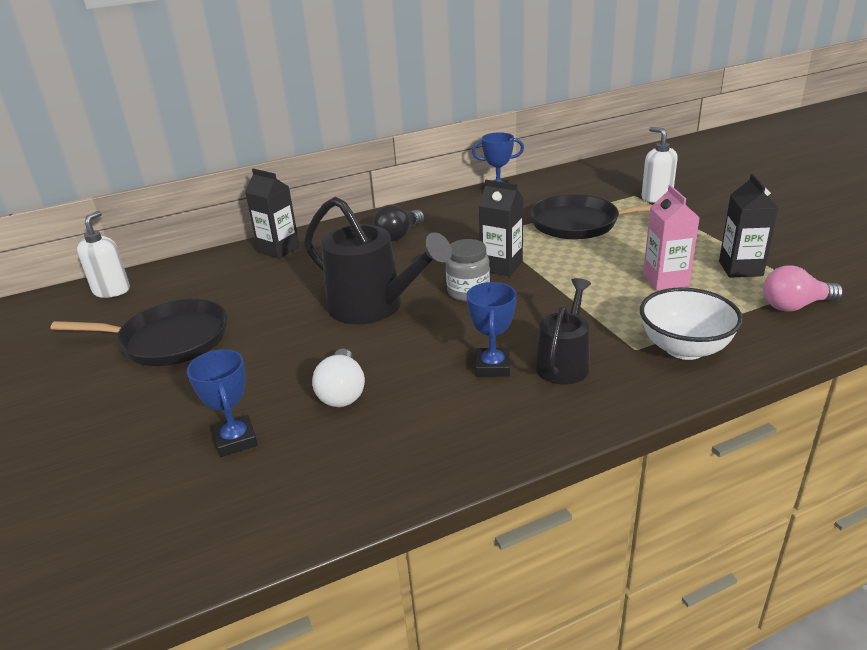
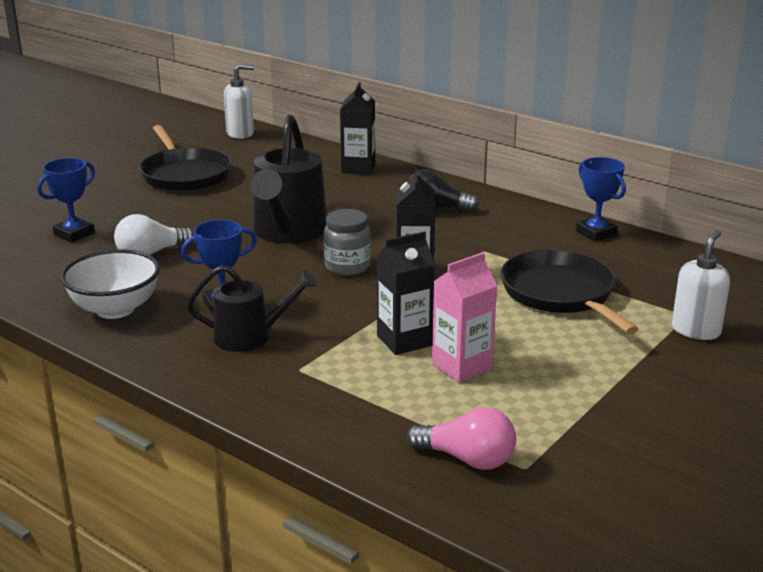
camera: 60 degrees right, 5 degrees down
white bowl [640,287,743,360] -> white bowl moved to [61,249,160,319]
black carton [719,174,779,278] -> black carton moved to [377,231,435,355]
pink light bulb [763,265,843,312] -> pink light bulb turned 150 degrees clockwise [407,407,516,470]

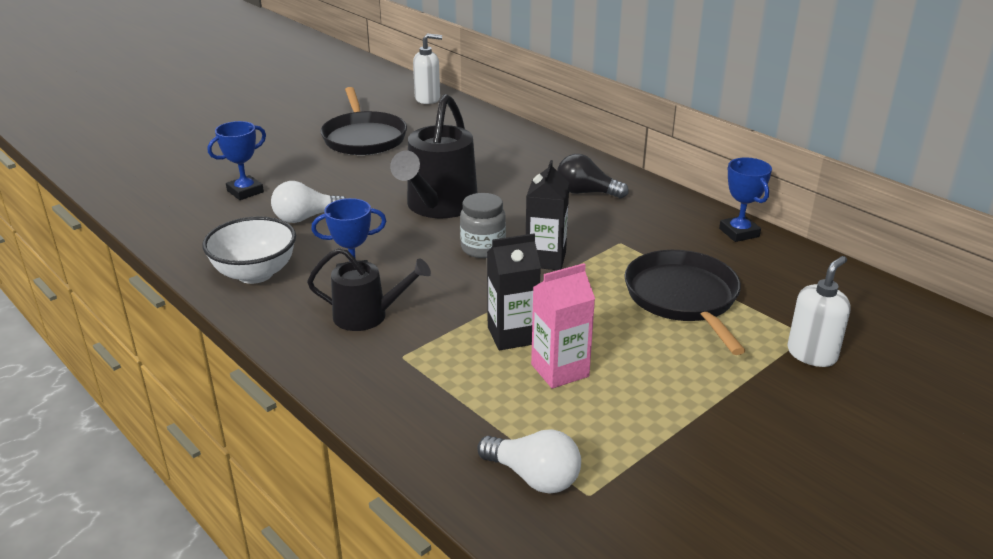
camera: 10 degrees right, 5 degrees up
black carton [340,82,375,175] -> none
pink light bulb [407,407,516,470] -> white light bulb [477,429,581,494]

